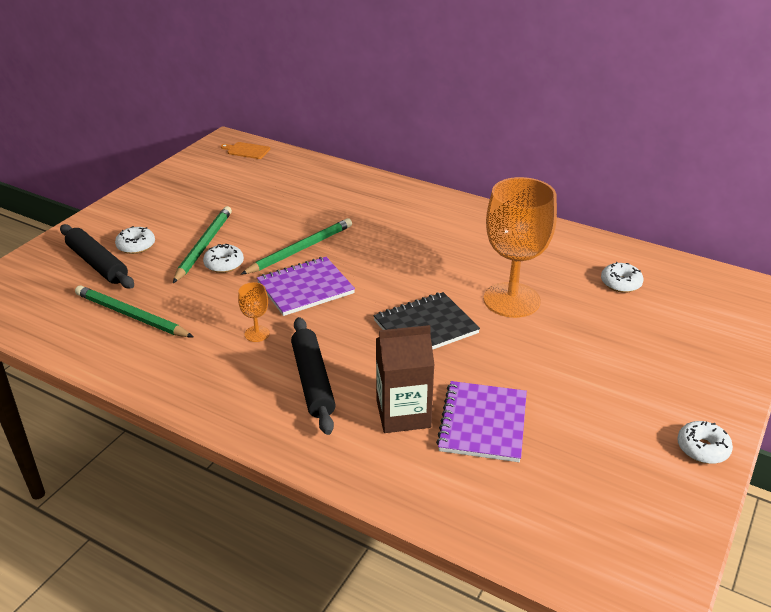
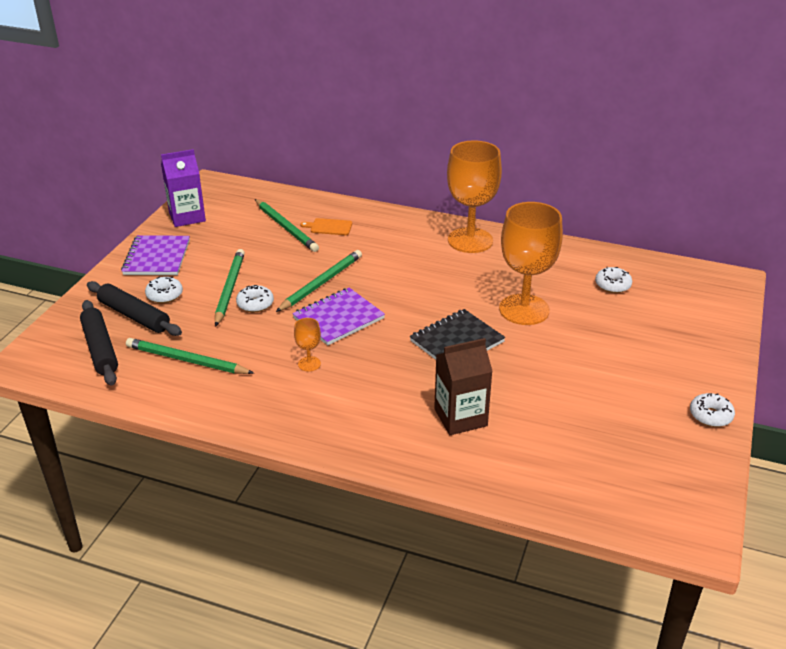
camera: 10 degrees left, 0 degrees up
orange cutting board [221,142,270,159] -> orange cutting board moved to [300,218,352,235]
black rolling pin [291,317,336,435] -> black rolling pin moved to [80,300,118,386]
purple notebook [436,381,527,462] -> purple notebook moved to [121,235,190,275]
none -> purple carton [161,149,206,227]
none -> green pencil [255,199,319,252]
none -> orange goblet [447,140,502,253]

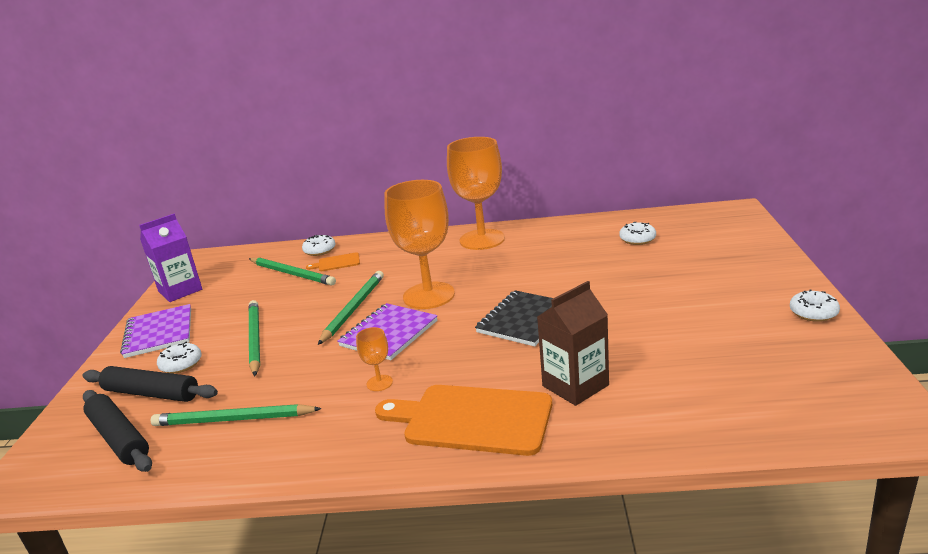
camera: 15 degrees left, 10 degrees down
white donut [236,285,274,312] -> white donut moved to [302,235,335,256]
orange goblet [499,202,563,325] -> orange goblet moved to [384,180,455,309]
none -> orange cutting board [375,385,552,456]

